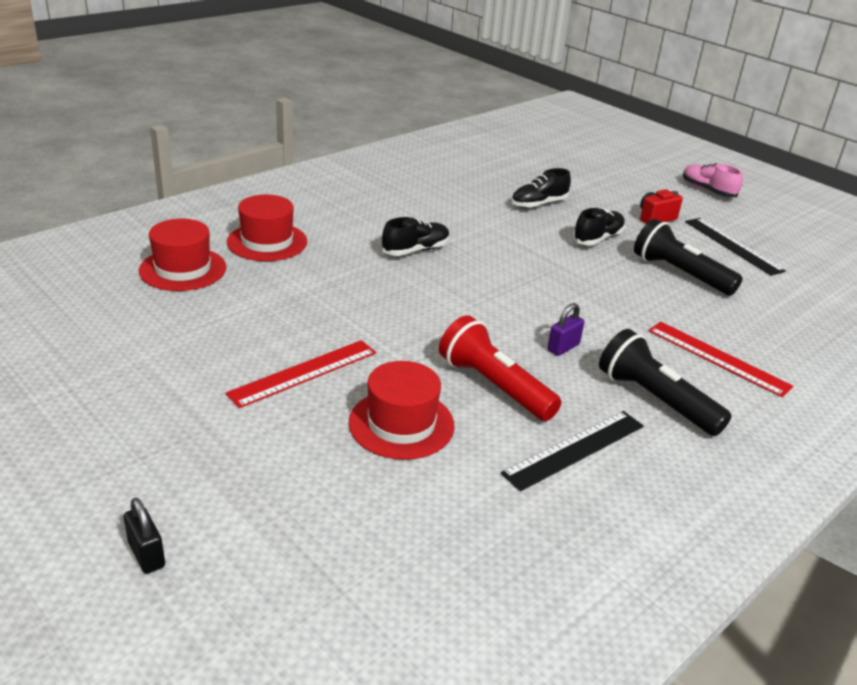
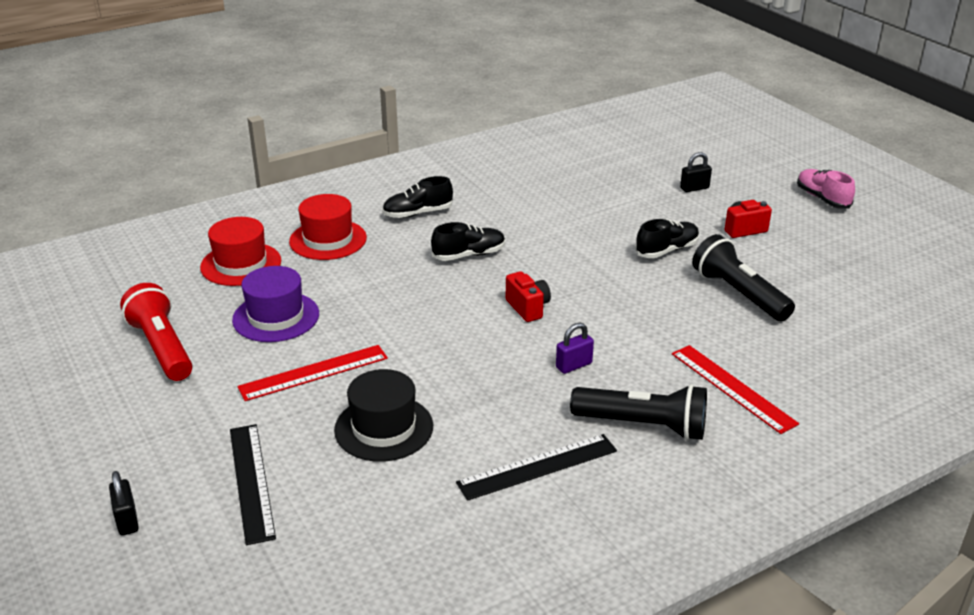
camera: 15 degrees right, 0 degrees up
red hat [349,361,455,460] -> black hat [334,369,433,462]
red flashlight [439,315,562,421] -> red flashlight moved to [120,283,192,381]
black shoe [511,168,571,208] -> black shoe moved to [382,176,453,218]
black flashlight [599,329,732,436] -> black flashlight turned 135 degrees clockwise [570,384,707,440]
black ruler [685,218,786,276] -> black ruler moved to [230,424,276,545]
none -> purple hat [232,266,319,342]
none -> red camera [506,271,551,322]
none -> black padlock [680,152,712,192]

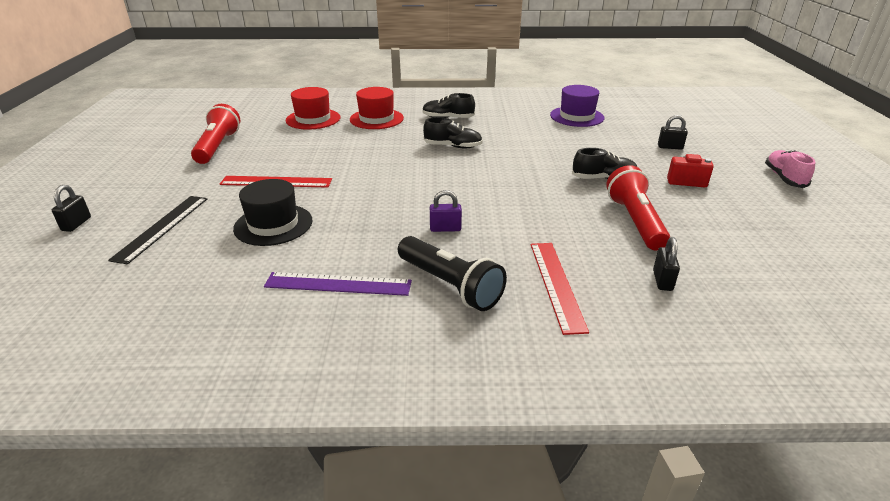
camera: 30 degrees right, 0 degrees up
purple hat [232,266,319,342] -> purple hat moved to [550,85,604,127]
black ruler [456,434,617,501] -> purple ruler [264,272,412,296]
red camera [506,271,551,322] -> none
black flashlight [692,234,795,321] -> red flashlight [606,165,670,250]
none -> black padlock [653,237,680,291]

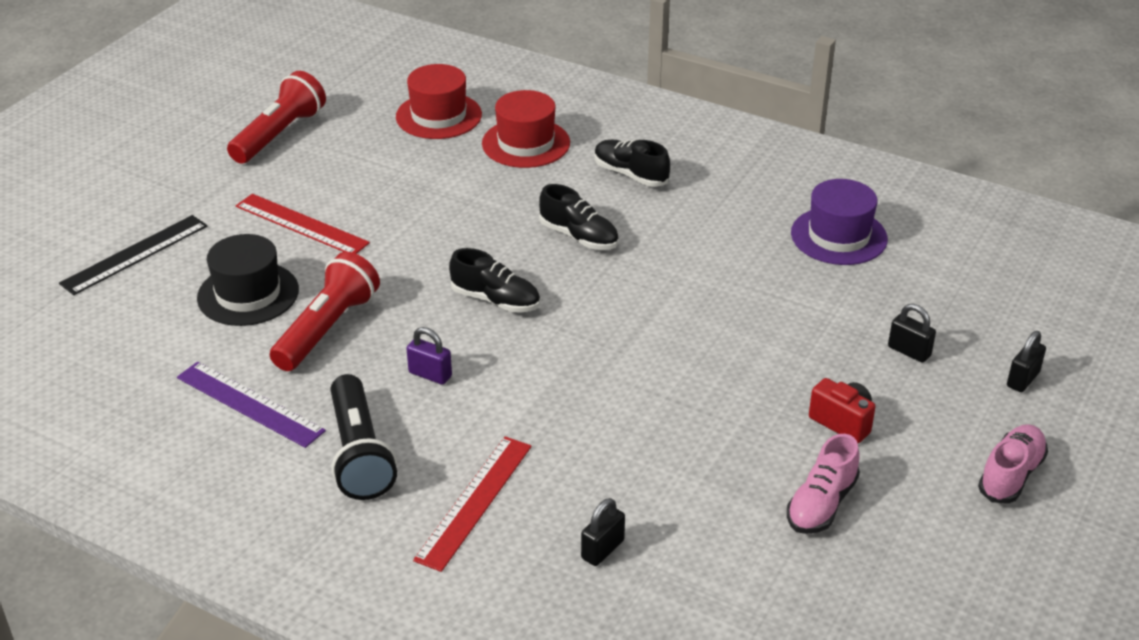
camera: 30 degrees right, 5 degrees up
black padlock [52,185,91,232] -> black padlock moved to [1007,331,1046,392]
black shoe [572,148,637,179] -> black shoe moved to [449,248,540,312]
red flashlight [606,165,670,250] -> red flashlight moved to [270,252,380,371]
none -> pink shoe [787,434,860,534]

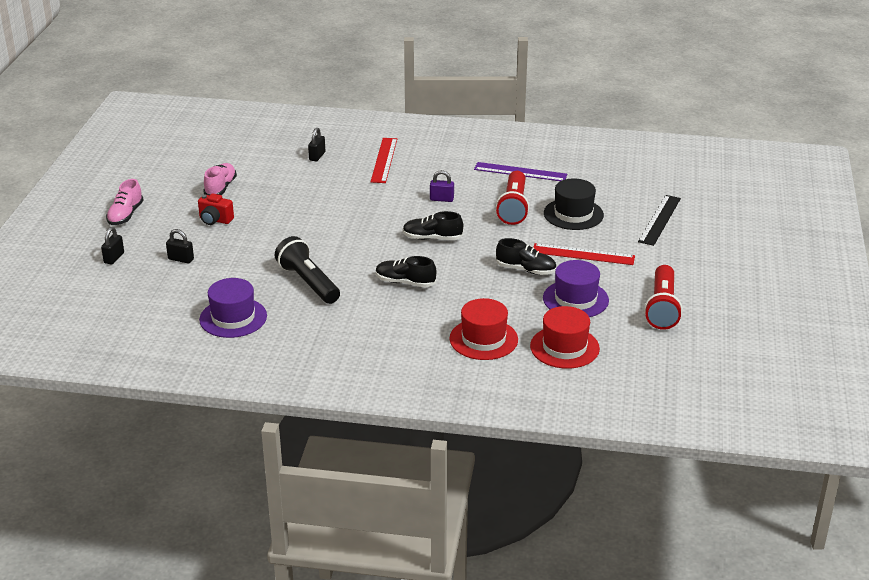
camera: 160 degrees right, 5 degrees down
black flashlight [331,374,397,500] -> black flashlight moved to [275,236,340,304]
black shoe [595,139,670,187] -> black shoe moved to [496,238,557,275]
none -> purple hat [543,260,609,317]

